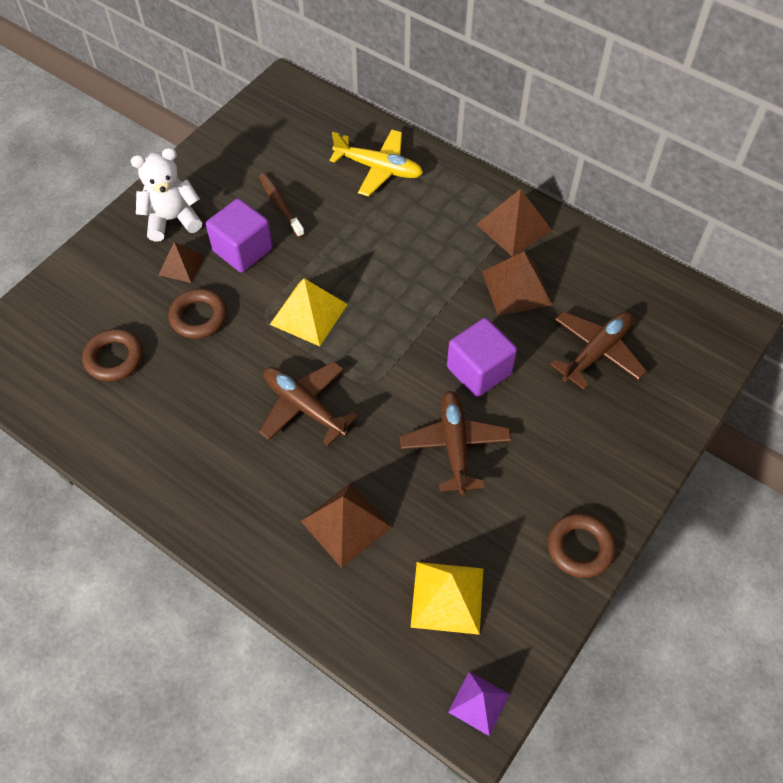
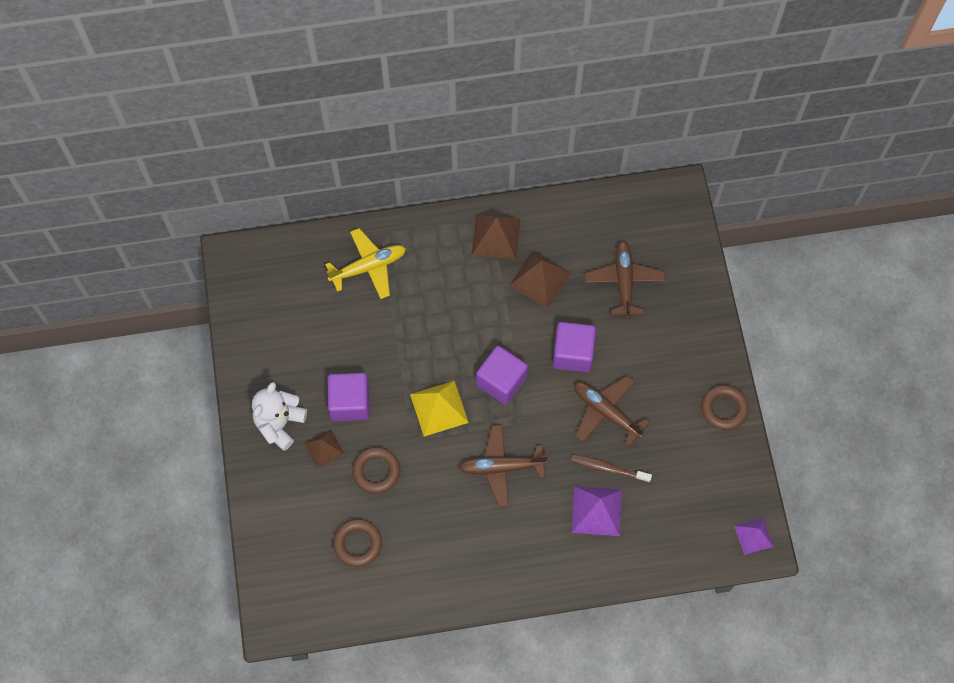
camera: 45 degrees left, 10 degrees up
brown toothbrush [259,173,305,238] -> brown toothbrush moved to [571,455,652,483]
brown pyramid [301,483,392,568] -> purple pyramid [572,486,622,536]
yellow pyramid [410,562,483,635] -> none
none -> purple cube [476,346,528,405]

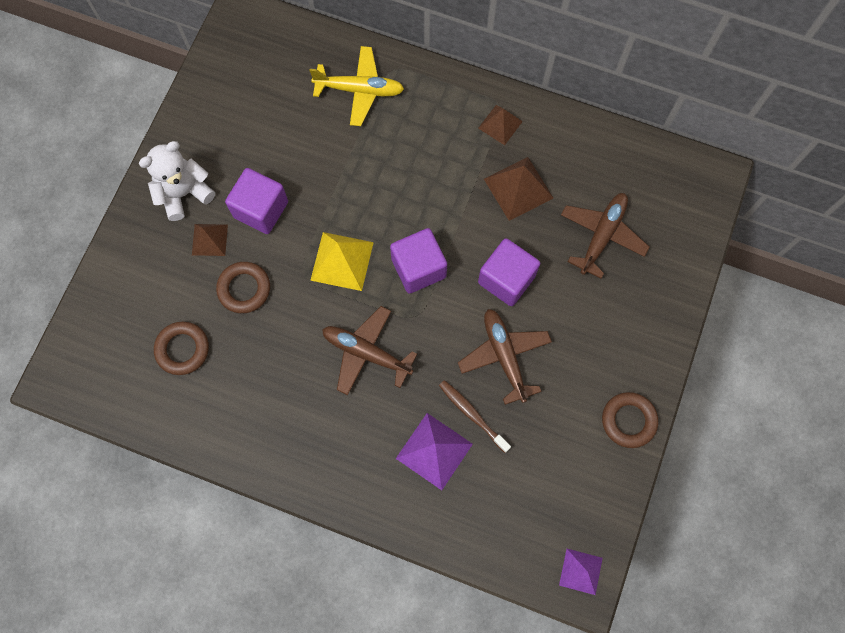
camera: 30 degrees right, 5 degrees up
brown pyramid [472,215,520,259] -> brown pyramid [478,105,523,145], size x0.64

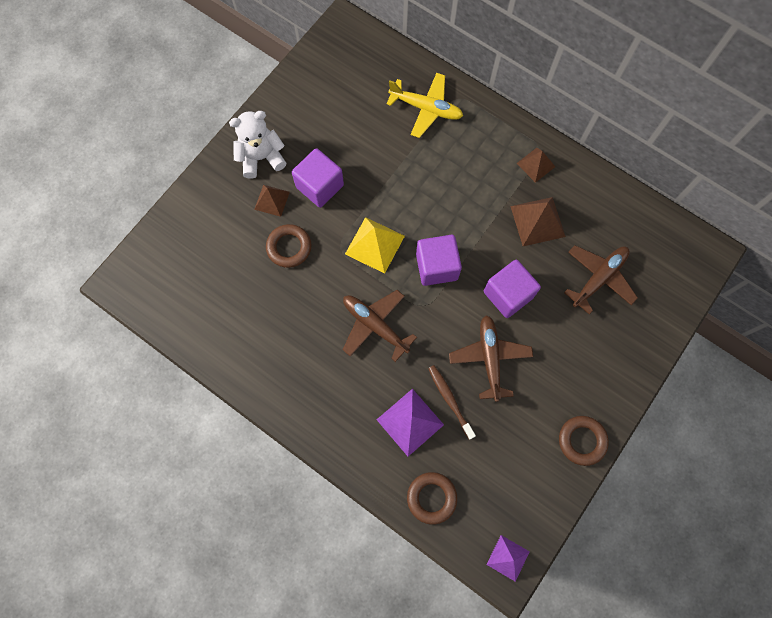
camera: 15 degrees right, 0 degrees up
brown ring [154,322,209,375] -> brown ring moved to [407,472,457,525]

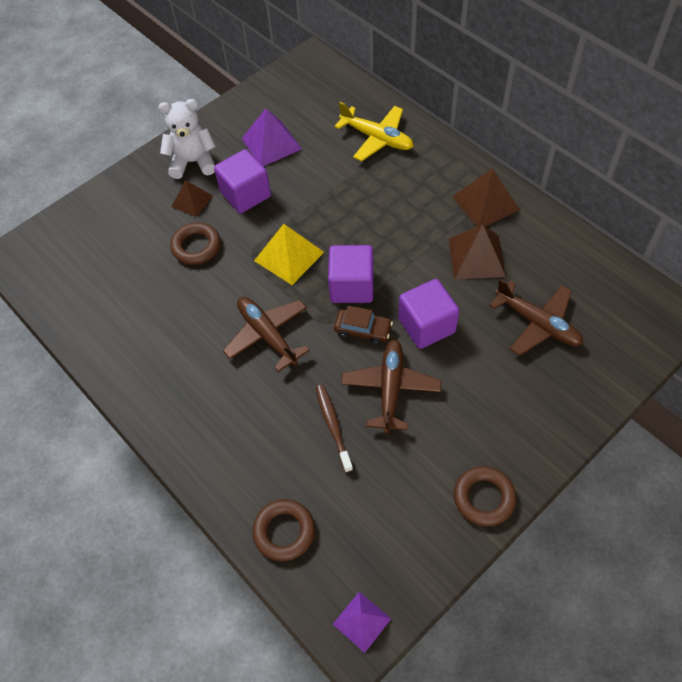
camera: 15 degrees right, 15 degrees down
purple pyramid [377,389,444,456] -> purple pyramid moved to [242,108,302,166]
brown pyramid [517,148,555,183] -> brown pyramid [452,169,520,226], size x1.56
brown plane [564,245,638,314] -> brown plane turned 75 degrees clockwise [489,279,583,356]
none -> brown car [334,306,393,345]

